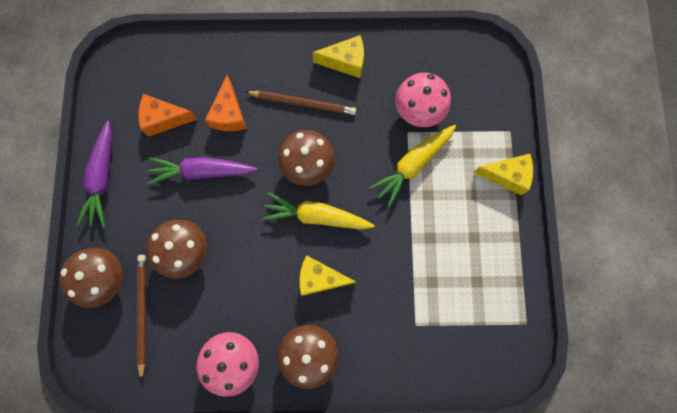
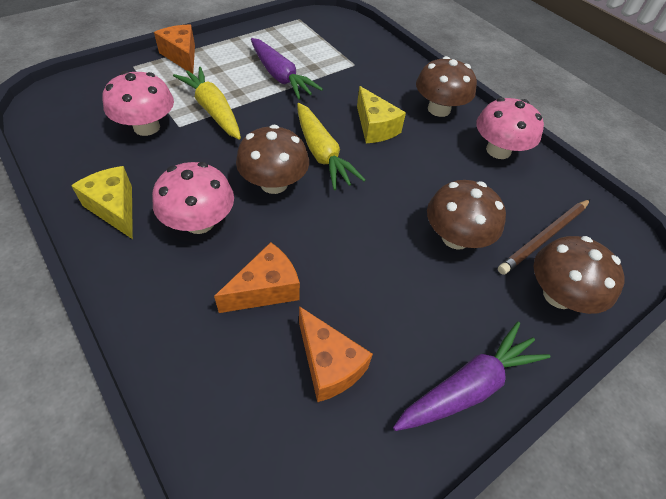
camera: 130 degrees left, 25 degrees down
purple carrot [147,157,258,185] -> purple carrot moved to [251,38,323,100]
brown pencil [246,91,356,115] -> pink mushroom [152,162,234,234]
yellow carrot [369,125,456,207] -> yellow carrot turned 135 degrees counterclockwise [173,67,241,140]
yellow cheese [473,154,533,195] -> orange cheese [154,25,195,74]

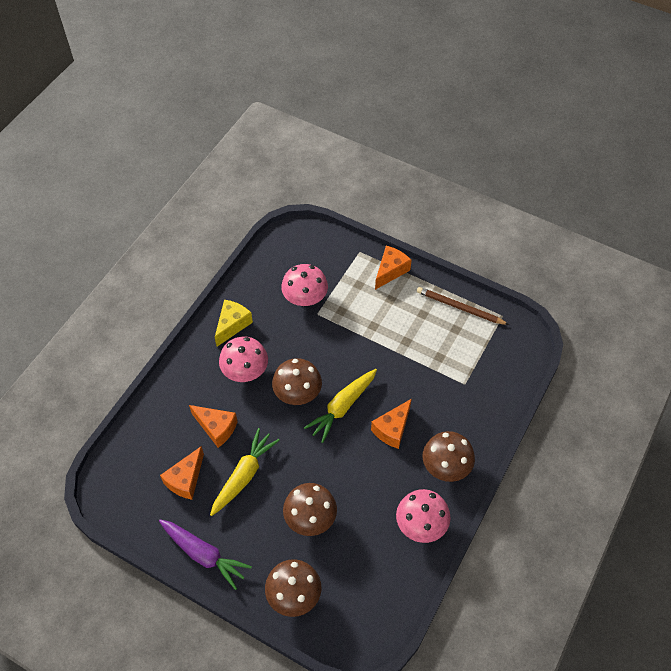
camera: 70 degrees right, 5 degrees up
yellow carrot [173,67,241,140] -> yellow carrot moved to [210,428,280,516]
purple carrot [251,38,323,100] -> none
yellow cheese [357,86,406,143] -> orange cheese [371,399,412,449]
brown pencil [498,199,590,275] -> brown pencil moved to [417,287,509,325]

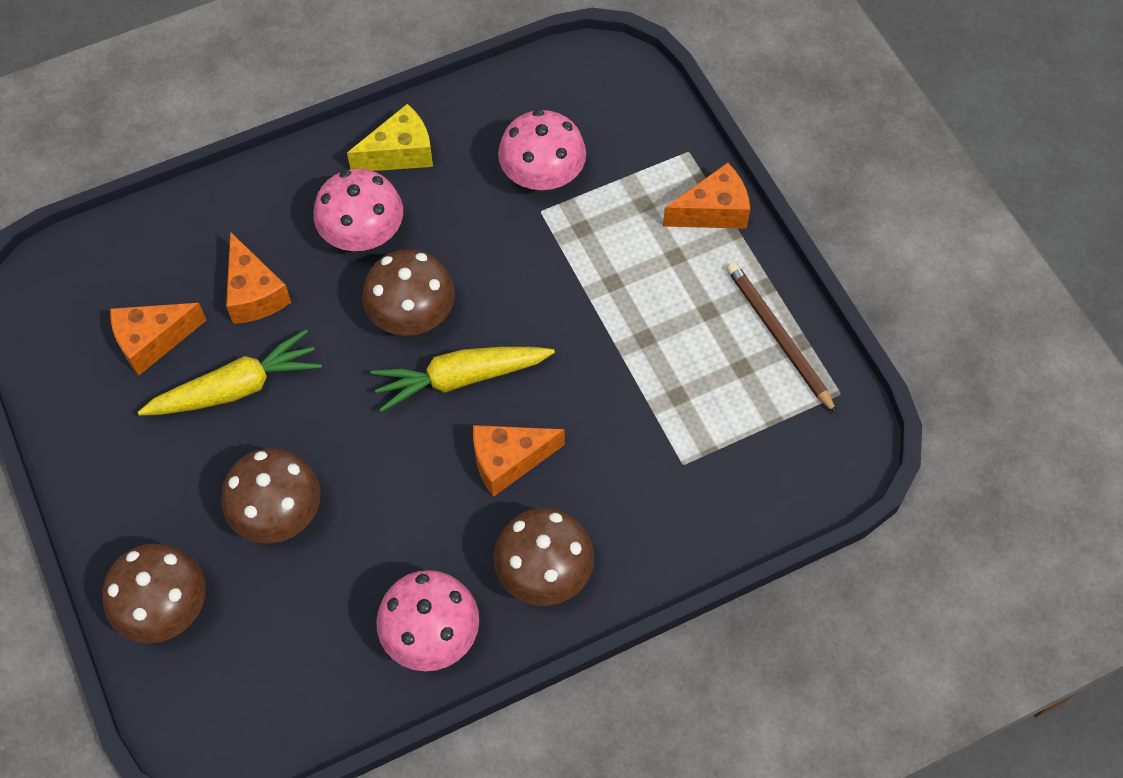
camera: 35 degrees right, 5 degrees up
purple carrot [159,519,252,590] -> none

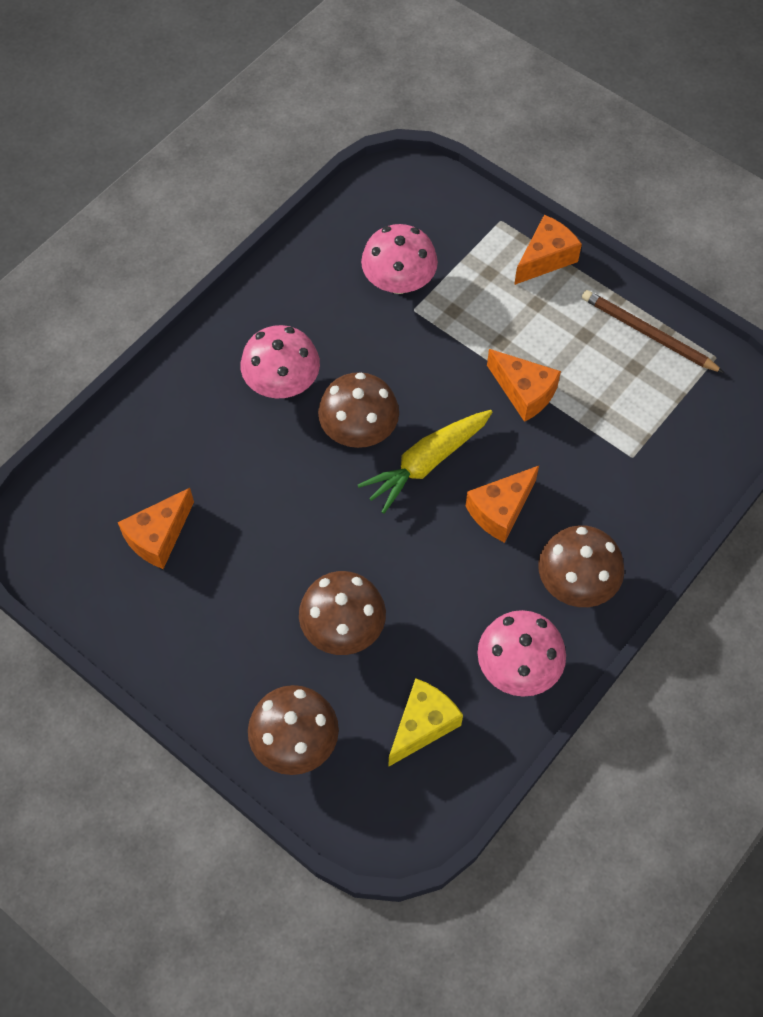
camera: 25 degrees left, 0 degrees up
yellow carrot [138,329,322,416] -> none
orange cheese [226,232,291,324] -> orange cheese moved to [487,349,561,422]
yellow cheese [347,104,433,171] -> yellow cheese moved to [389,678,463,766]

